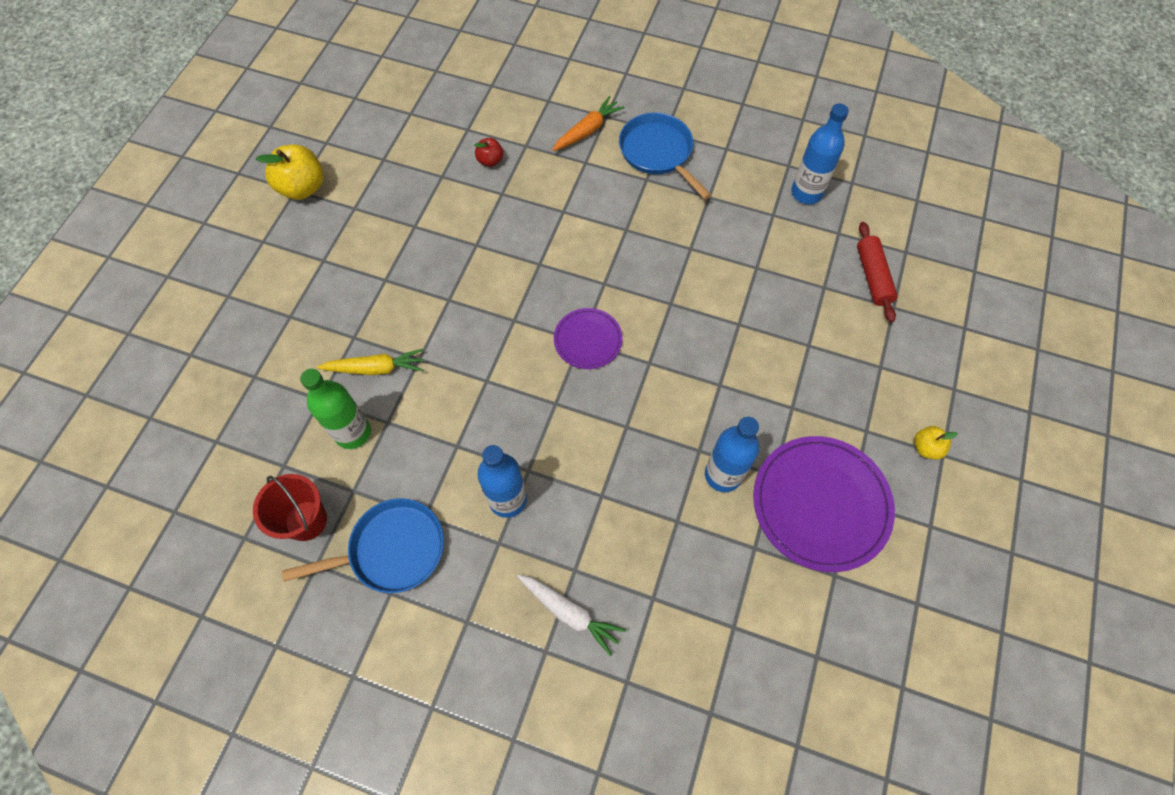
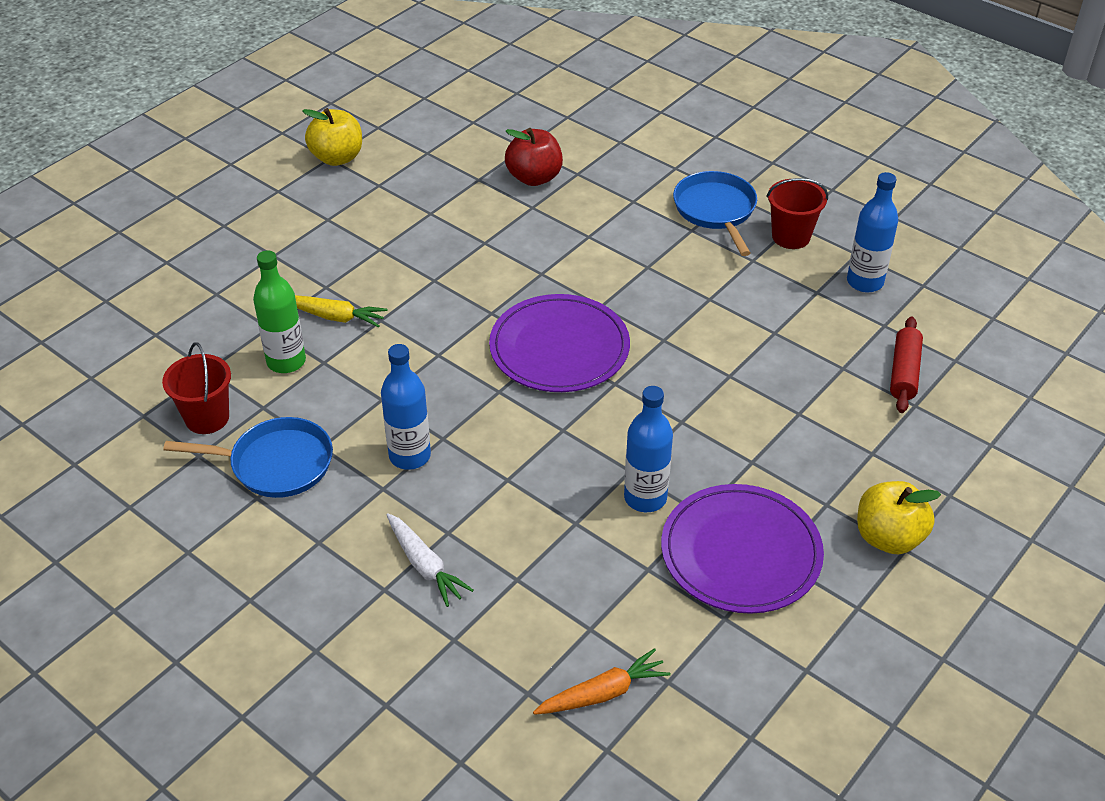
camera: 20 degrees right, 20 degrees down
red apple [474,138,503,167] -> red apple [505,128,563,186], size x1.87
orange carrot [552,96,625,151] -> orange carrot moved to [533,648,671,715]
purple plate [554,308,623,369] -> purple plate [489,294,630,392], size x1.83
yellow apple [914,426,958,460] -> yellow apple [857,481,941,554], size x1.87
none -> red bucket [767,178,828,249]

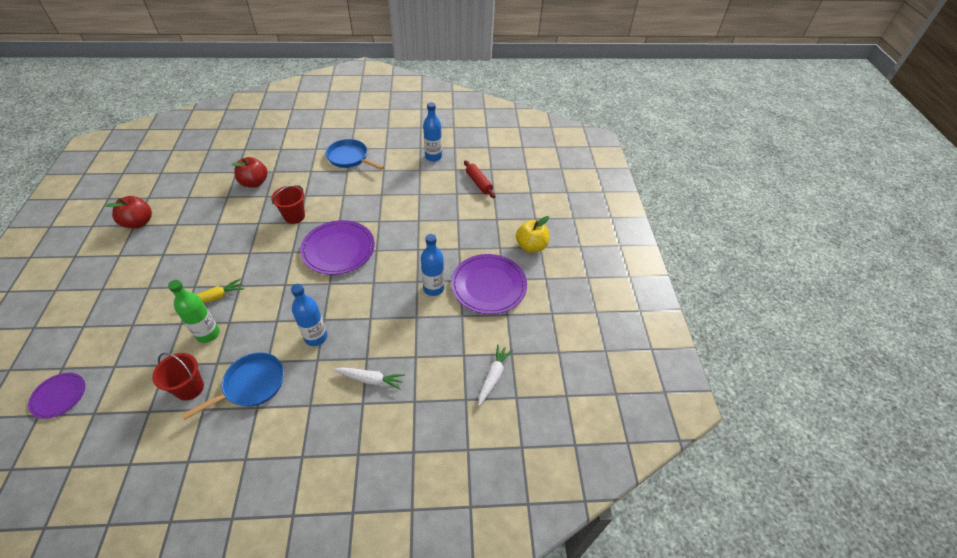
camera: 45 degrees left, 5 degrees up
yellow apple [302,108,362,166] -> red apple [105,196,152,229]
orange carrot [533,648,671,715] -> white carrot [478,345,513,406]
red bucket [767,178,828,249] -> red bucket moved to [271,185,305,224]
none -> purple plate [28,373,85,419]

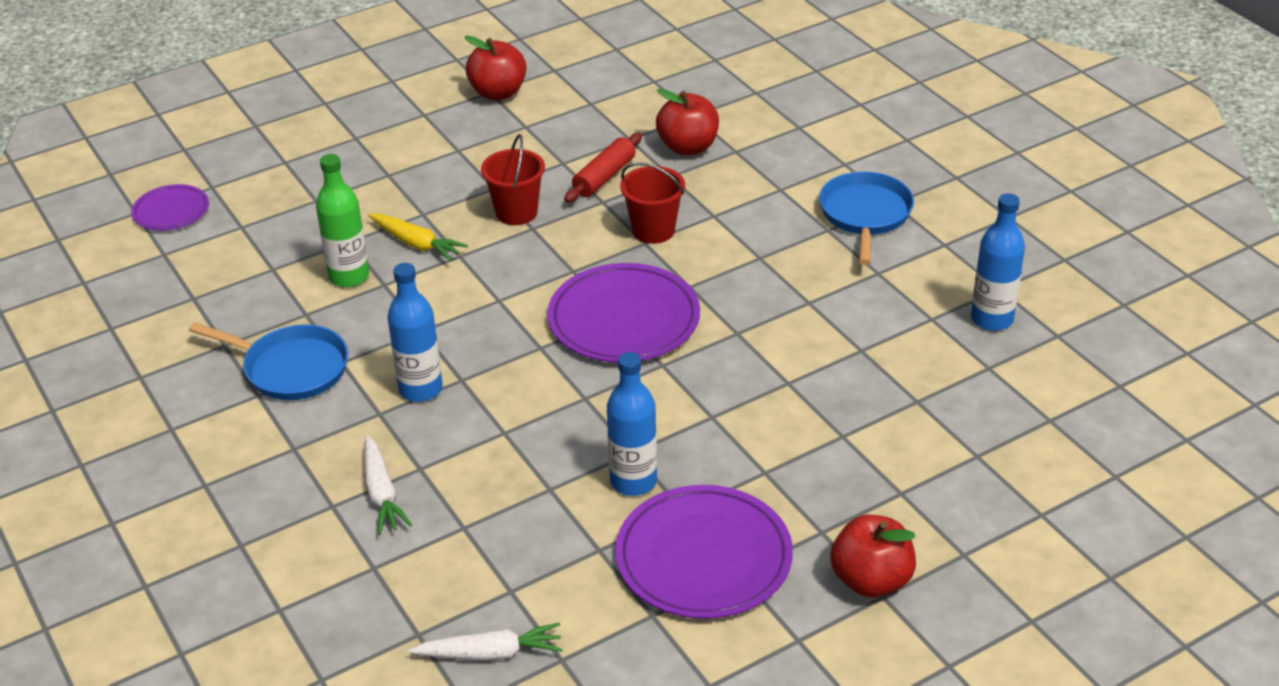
camera: 65 degrees right, 10 degrees down
red bucket [152,353,204,401] -> red bucket moved to [481,134,545,225]
red rolling pin [464,160,495,198] -> red rolling pin moved to [564,133,642,203]
yellow apple [516,216,549,253] -> red apple [830,514,916,597]

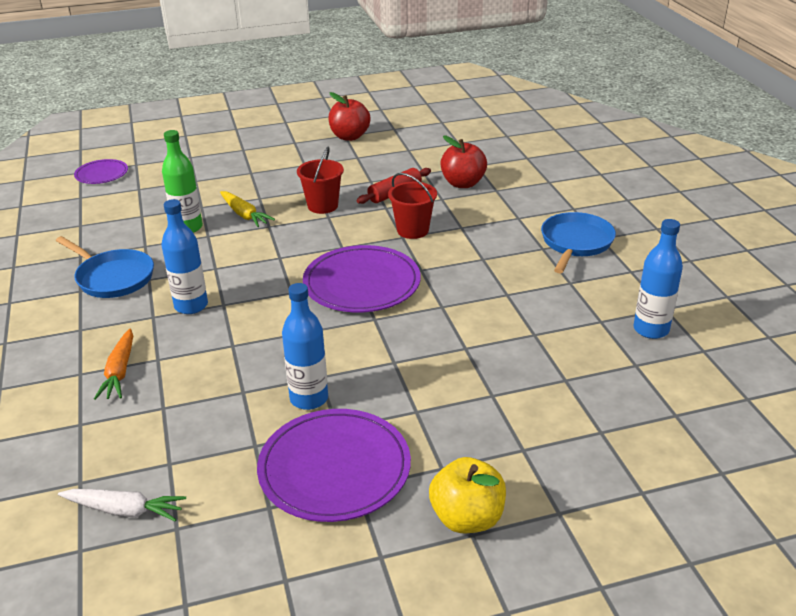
camera: 15 degrees right, 5 degrees down
white carrot [364,435,412,534] -> orange carrot [94,329,133,400]
red apple [830,514,916,597] -> yellow apple [429,457,506,533]

